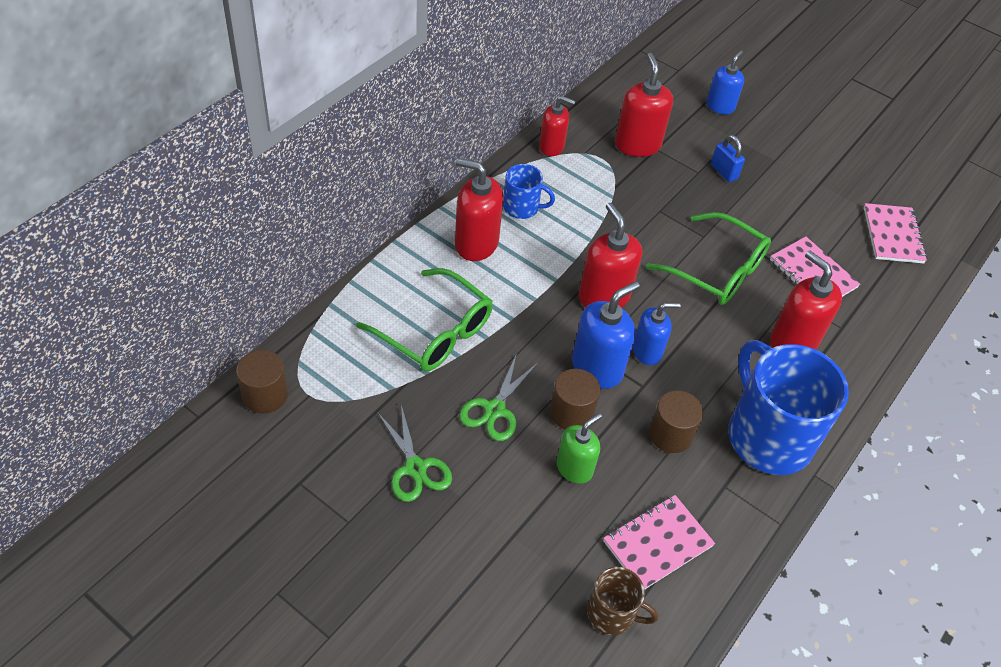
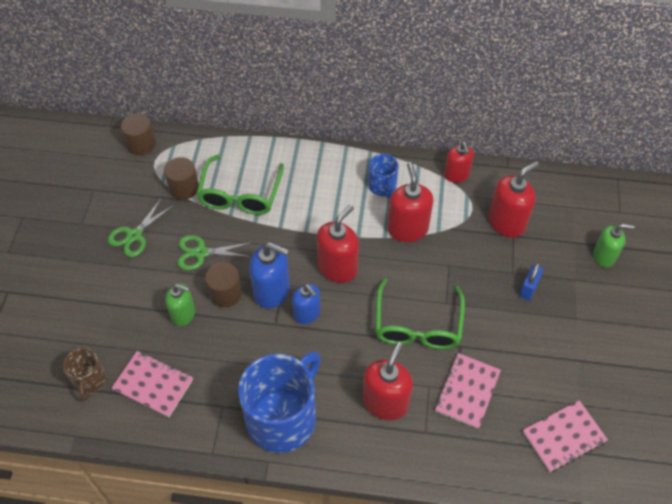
camera: 65 degrees right, 5 degrees up
red soap dispenser [455,158,504,261] -> red soap dispenser moved to [387,162,433,242]
brown cylinder [649,390,704,453] -> brown cylinder moved to [164,157,199,200]
blue soap dispenser [706,50,744,114] -> green soap dispenser [593,224,635,267]

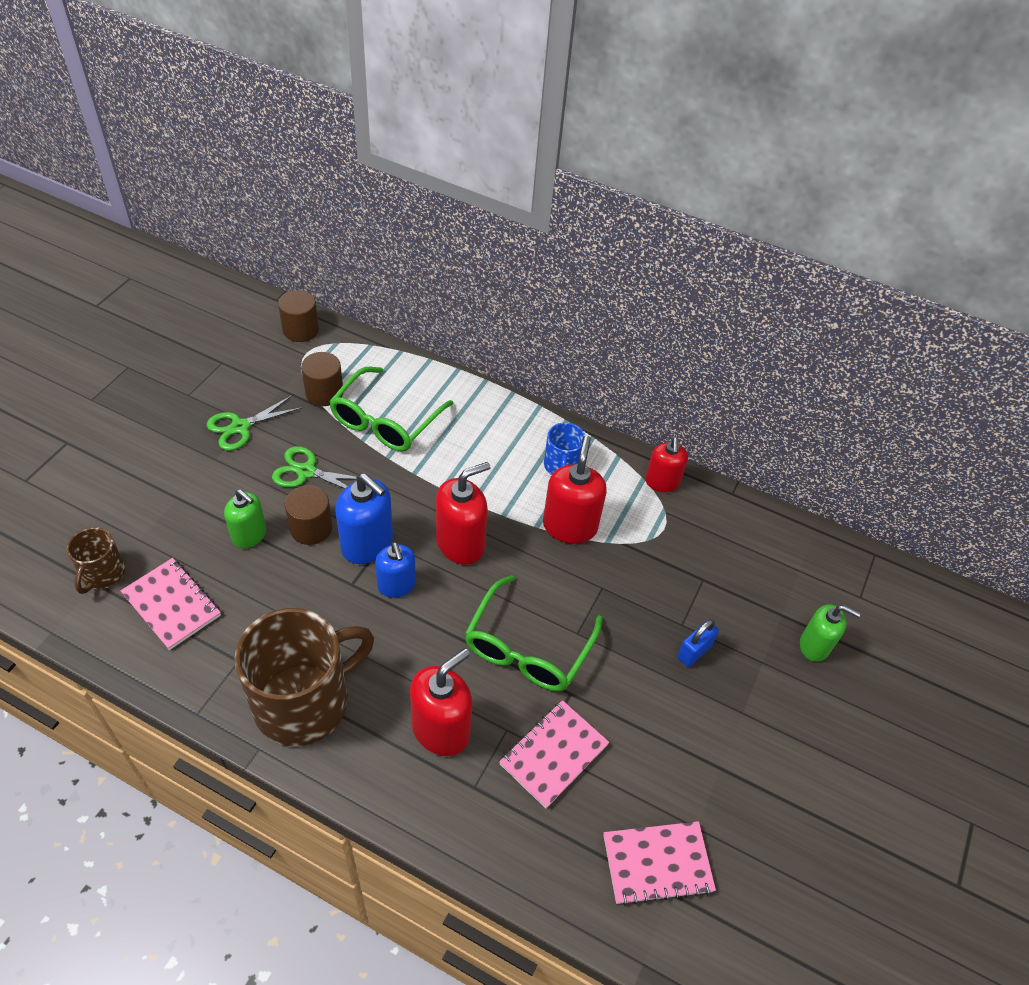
camera: 15 degrees right, 5 degrees down
blue mug [238,352,321,453] -> brown mug [235,608,374,746]
red soap dispenser [488,161,539,238] -> none

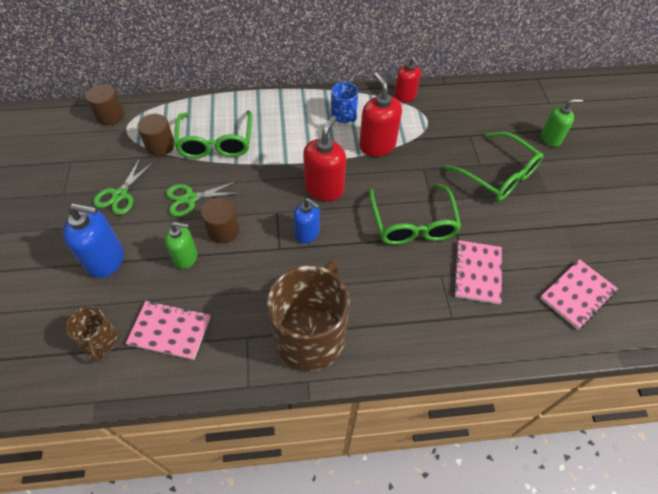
camera: 30 degrees left, 5 degrees up
blue soap dispenser [335,473,393,564] -> blue soap dispenser moved to [63,204,124,278]
red soap dispenser [410,648,472,756] -> none
blue padlock [677,619,719,667] -> green glasses [444,132,544,201]

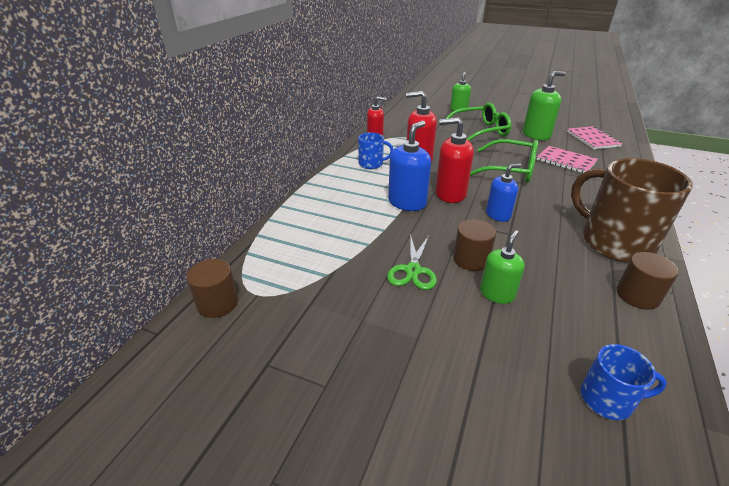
camera: 60 degrees left, 20 degrees down
blue soap dispenser [63,204,124,278] -> blue soap dispenser moved to [388,121,431,211]
brown mug [66,306,118,362] -> blue mug [581,344,667,420]
green scissors [93,158,154,215] -> none
pink notebook [126,301,210,360] -> none
brown cylinder [137,114,174,156] -> brown cylinder moved to [617,252,679,310]
green glasses [174,110,252,159] -> none
red soap dispenser [303,116,346,201] -> red soap dispenser turned 45 degrees counterclockwise [435,117,474,203]
none -> green soap dispenser [523,71,566,140]

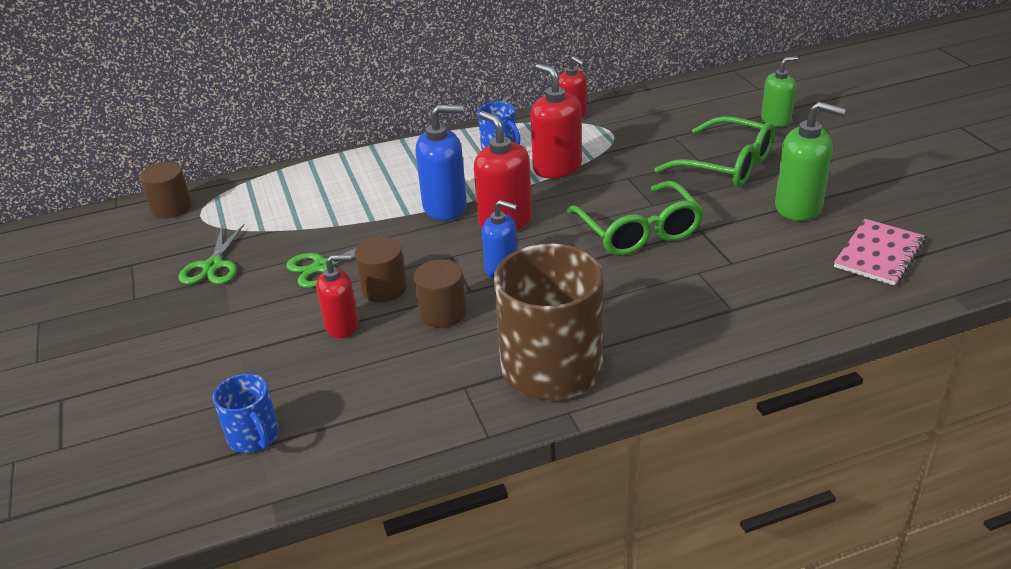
camera: 50 degrees right, 0 degrees up
green soap dispenser [480,230,525,304] -> red soap dispenser [316,255,359,338]
pink notebook [537,146,598,173] -> none
brown cylinder [617,252,679,310] -> brown cylinder moved to [414,260,467,328]
none -> green scissors [179,224,245,284]

